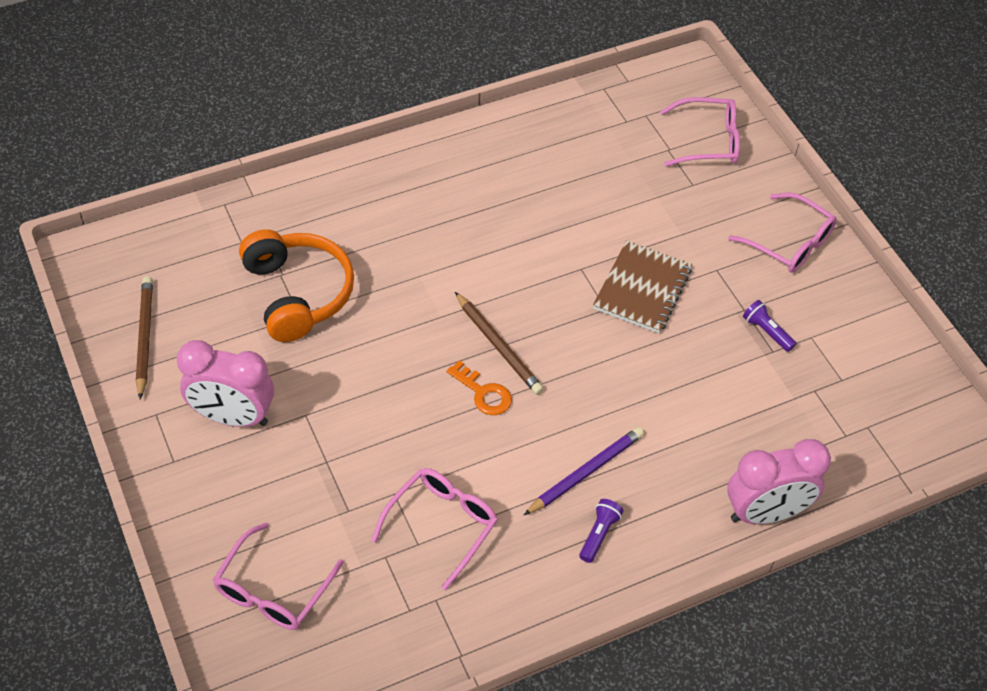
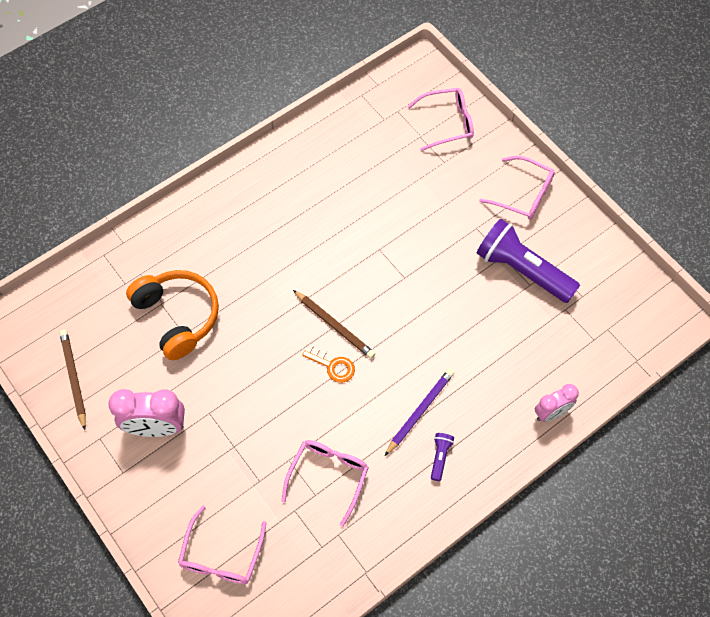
camera: 10 degrees left, 10 degrees up
brown notebook [593,240,692,333] -> none
pink clock [727,439,831,524] -> pink clock [535,384,579,422], size x0.63
purple flashlight [743,300,796,352] -> purple flashlight [476,219,580,303], size x2.43

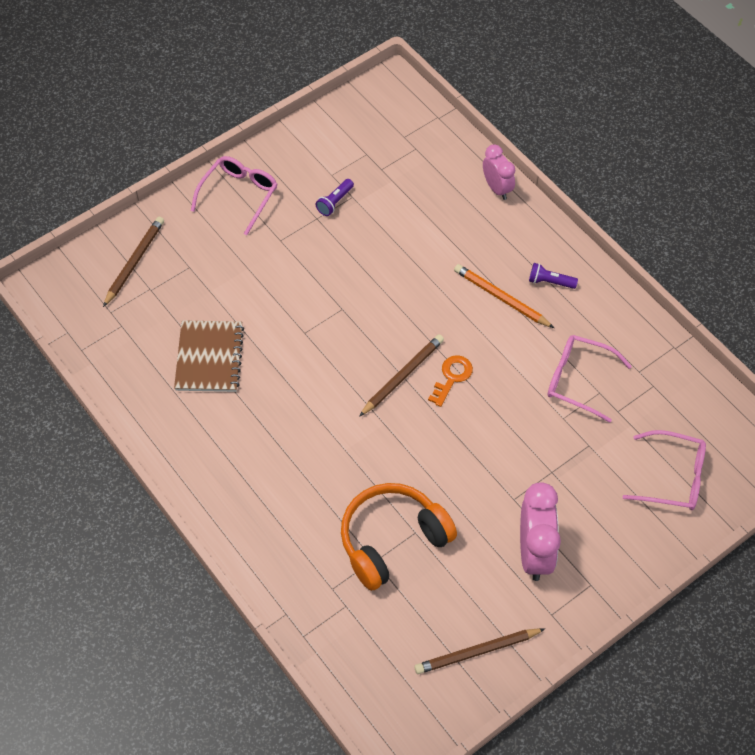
camera: 90 degrees left, 5 degrees down
purple pencil [385,368,454,456] -> orange pencil [454,264,554,328]
pink glasses [407,88,474,151] -> brown pencil [103,217,164,307]
purple flashlight [476,219,580,303] -> purple flashlight [316,179,354,216], size x0.41
none -> brown notebook [174,320,244,392]

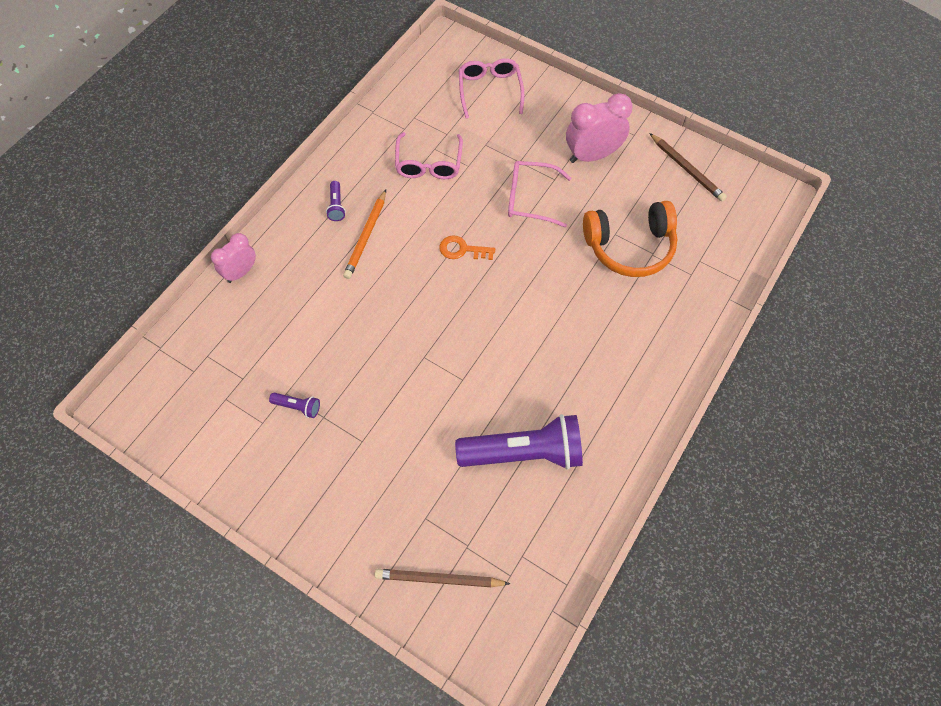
camera: 110 degrees left, 5 degrees up
brown notebook [174,320,244,392] -> purple flashlight [455,414,583,470]
pink glasses [191,156,278,235] -> pink glasses moved to [508,161,571,227]
orange headphones [341,483,457,591] -> orange headphones turned 45 degrees counterclockwise [583,201,677,277]
brown pencil [359,334,444,417] -> none

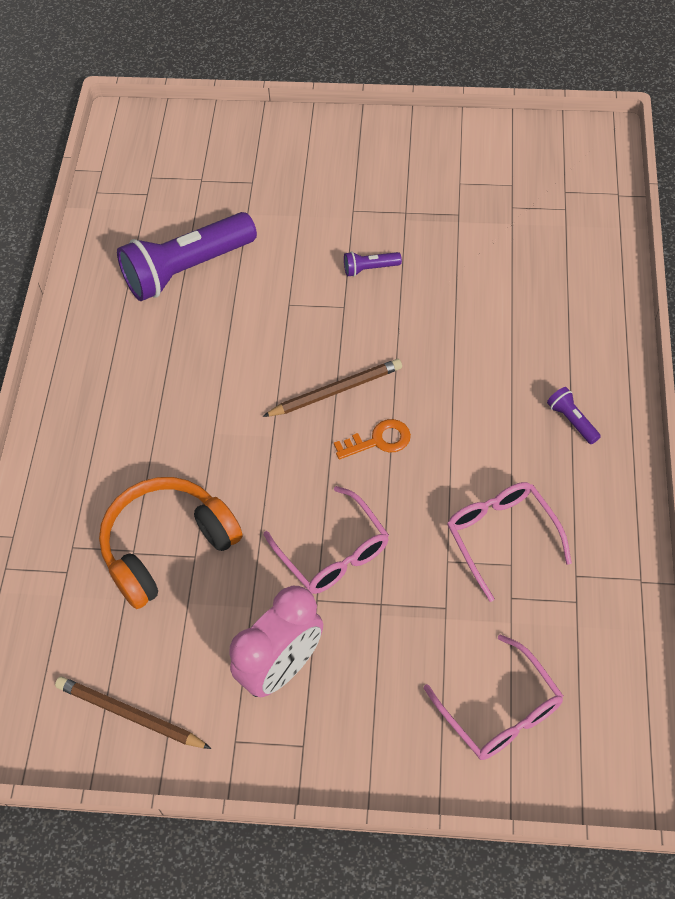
camera: 155 degrees right, 5 degrees down
pink clock [211,233,256,283] -> none
purple flashlight [269,393,320,418] -> purple flashlight moved to [344,251,402,277]
orange pencil [343,190,386,279] -> none
brown pencil [375,569,510,587] -> brown pencil moved to [262,359,402,417]
pink glasses [508,161,571,227] -> pink glasses turned 75 degrees clockwise [264,486,389,594]

